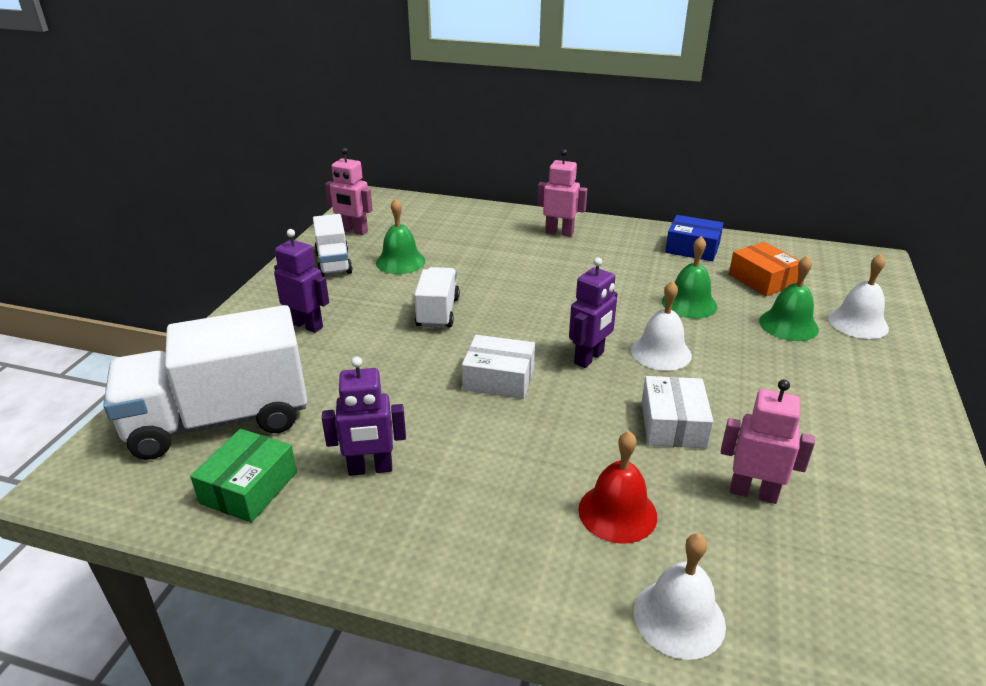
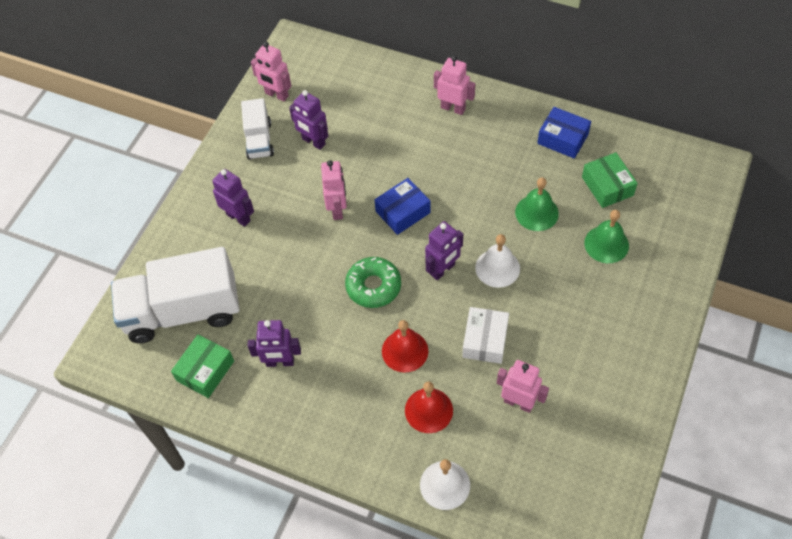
camera: 10 degrees right, 25 degrees up
green bell [376,198,425,274] -> purple robot [289,90,328,150]
white truck [414,267,460,328] -> pink robot [321,160,347,220]
white box [462,335,535,399] -> green donut [345,257,401,308]
orange box [729,242,800,296] -> green box [582,152,638,208]
white bell [828,254,889,339] -> none
none -> blue box [375,178,431,235]
none -> red bell [382,320,428,372]

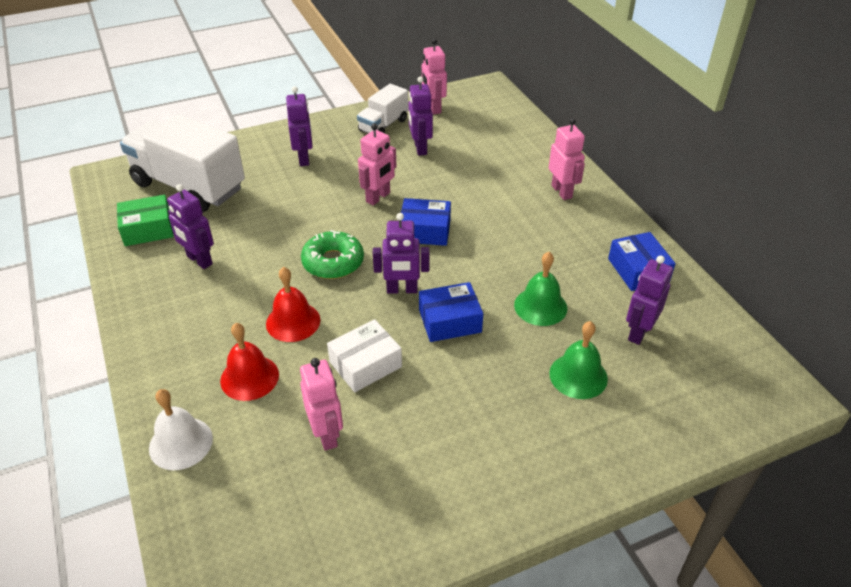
camera: 40 degrees right, 15 degrees down
white bell [475,234,520,288] -> blue box [419,282,483,342]
green box [582,152,638,208] -> purple robot [626,255,673,345]

